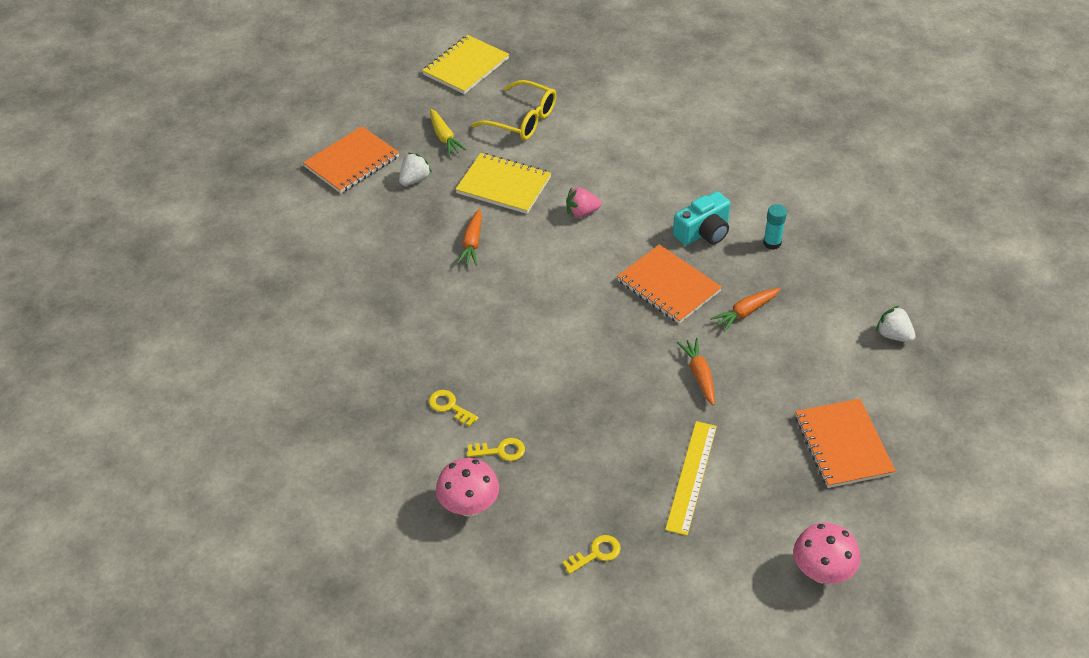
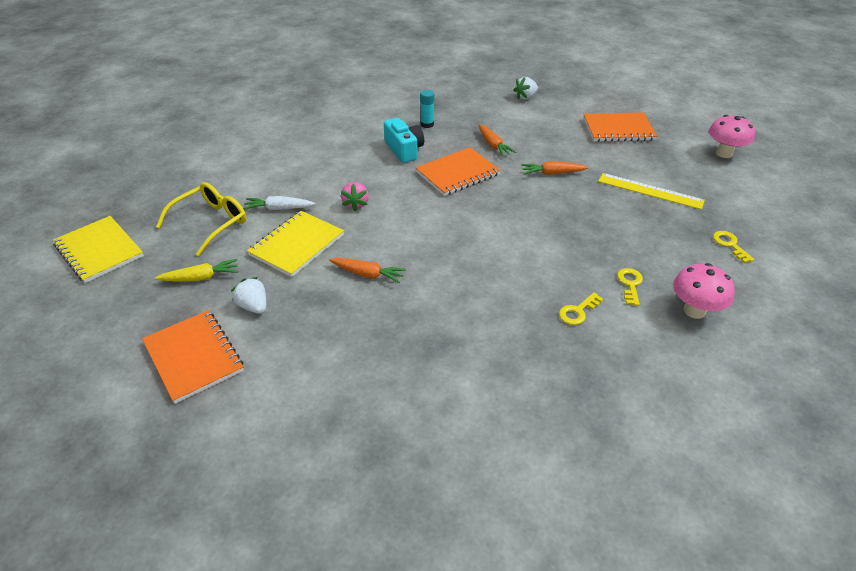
camera: 80 degrees left, 5 degrees down
none -> white carrot [243,196,315,210]

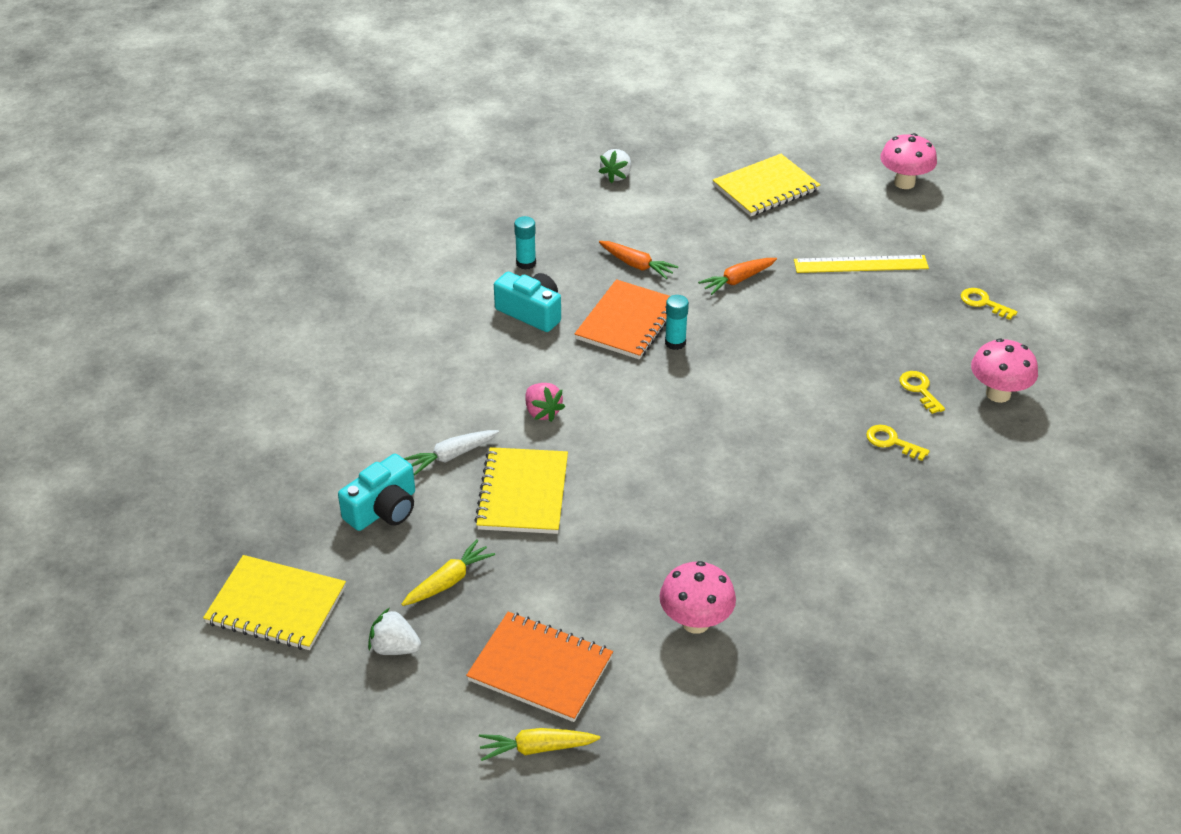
camera: 30 degrees left, 0 degrees up
yellow glasses [156,182,246,256] -> turquoise camera [338,454,415,531]
white strawberry [231,277,266,314] -> white strawberry moved to [368,608,421,655]
orange carrot [329,258,406,283] -> none
yellow key [559,292,603,325] -> yellow key turned 105 degrees clockwise [866,425,930,461]
orange notebook [583,112,657,142] -> yellow notebook [713,154,820,216]
none -> yellow carrot [479,728,600,761]
none -> pink mushroom [659,561,736,634]
none -> turquoise glue stick [665,295,689,350]

